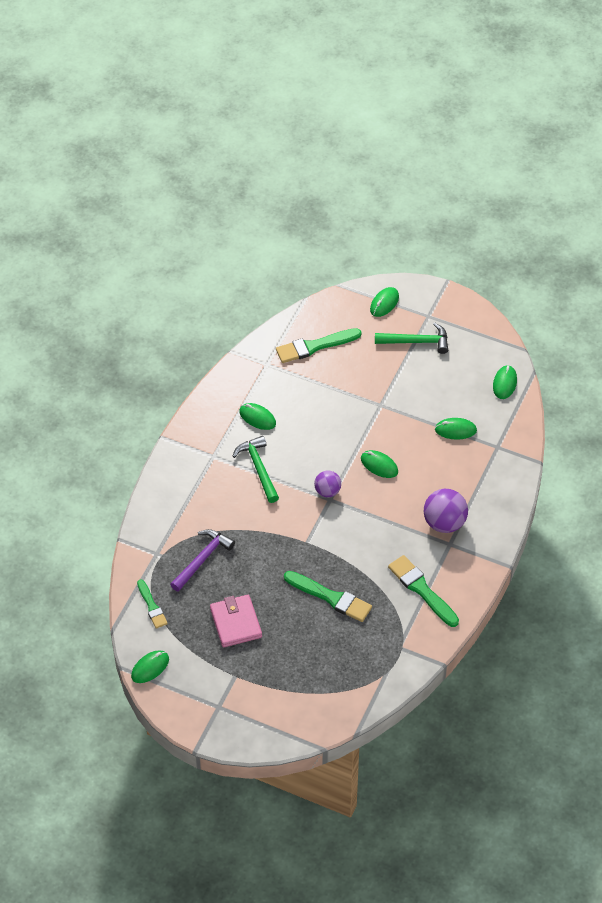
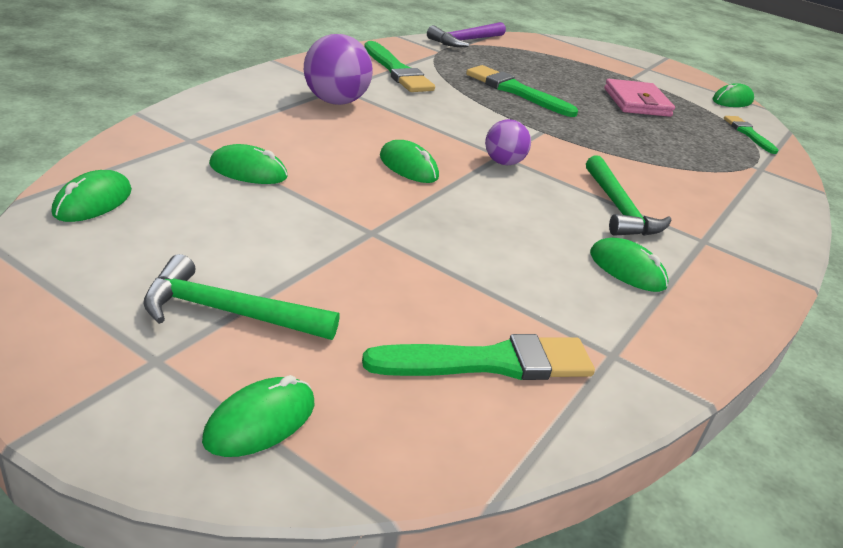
camera: 175 degrees left, 20 degrees down
purple hammer [170,529,235,592] -> purple hammer moved to [427,22,506,47]

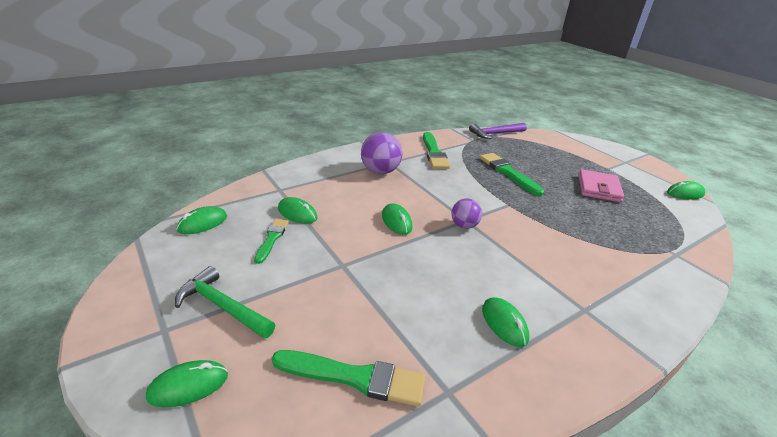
camera: 25 degrees right, 0 degrees up
green hammer [586,155,671,236] -> none
green brush [724,116,778,154] -> green brush moved to [254,219,289,264]

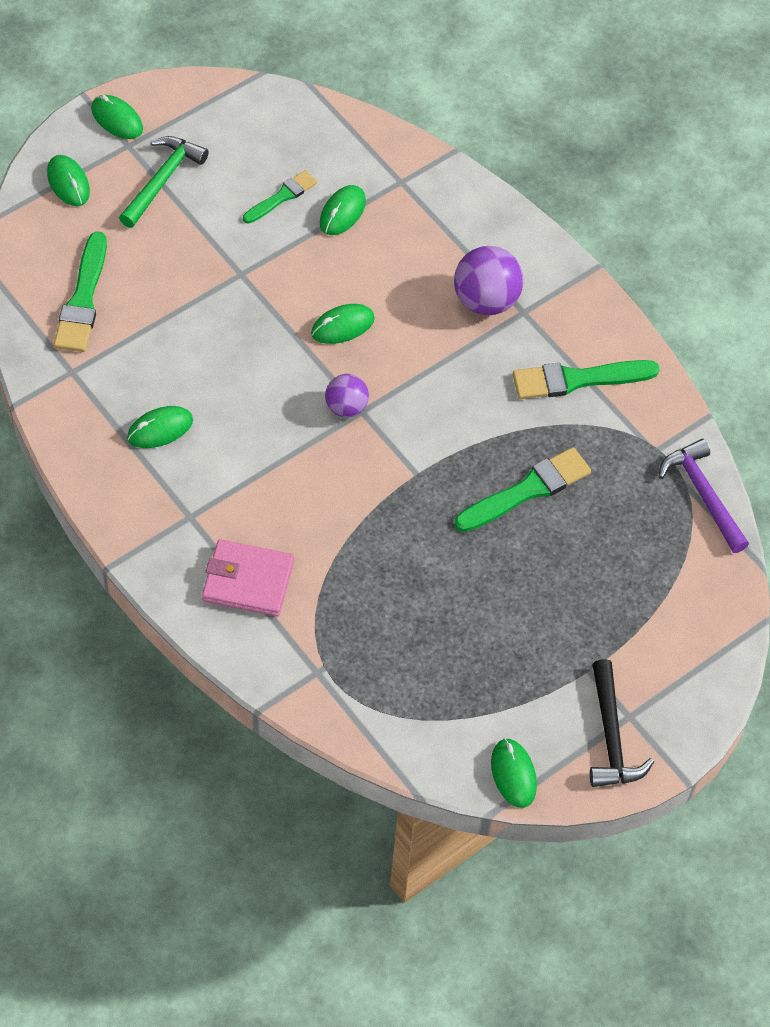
camera: 85 degrees right, 25 degrees up
green mouse [176,206,227,234] -> green mouse moved to [91,95,143,139]
green brush [254,219,289,264] -> green brush turned 45 degrees counterclockwise [243,170,317,224]
pink wallet [578,169,624,202] -> pink wallet moved to [202,539,294,616]
none -> black hammer [590,659,654,787]

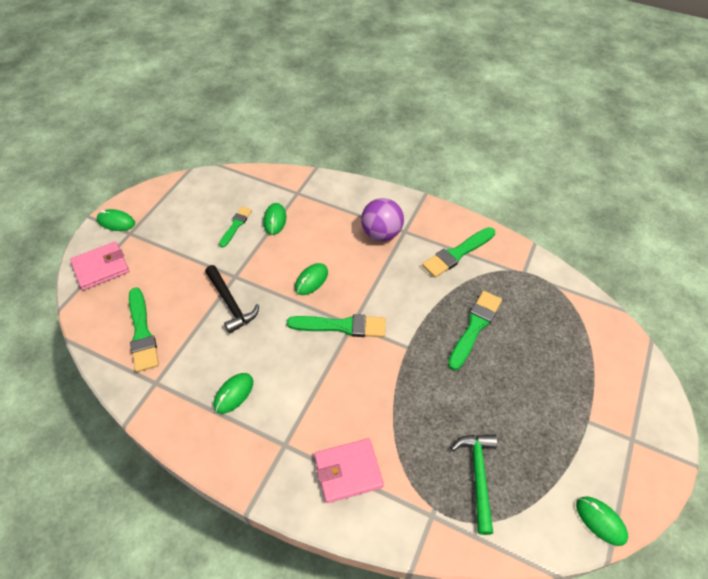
camera: 25 degrees left, 5 degrees down
green mouse [47,155,90,206] -> pink wallet [70,242,129,290]
green hammer [119,136,209,228] -> green hammer moved to [451,434,497,535]
purple ball [325,374,369,418] -> green brush [287,314,386,337]
black hammer [590,659,654,787] -> black hammer moved to [205,265,259,334]
purple hammer [659,439,749,553] -> none

